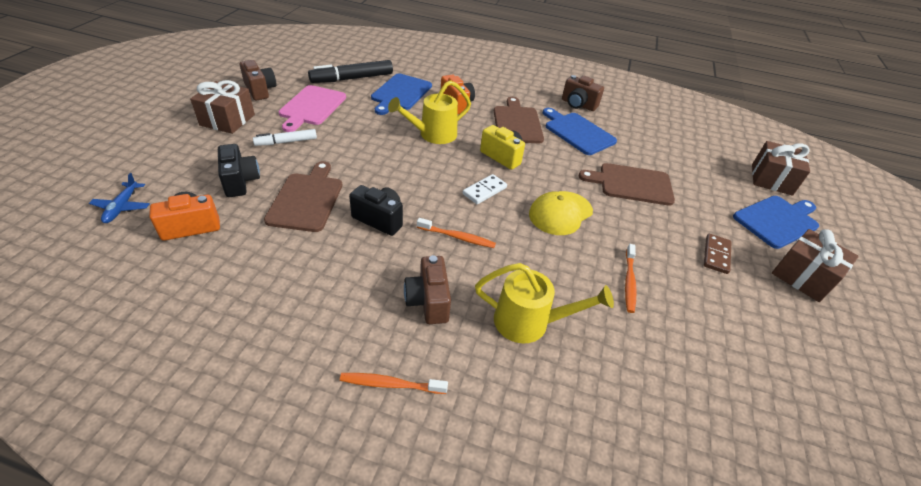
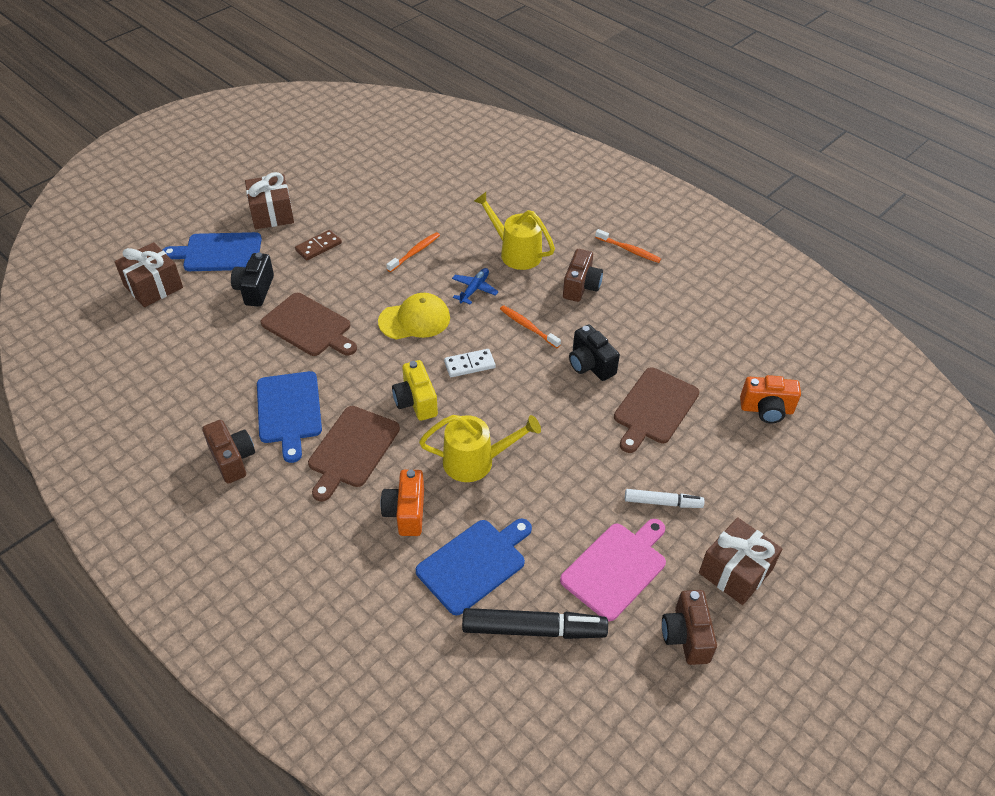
camera: 150 degrees left, 5 degrees up
blue plane [89,173,150,223] -> blue plane moved to [452,268,499,305]
black camera [218,144,260,197] -> black camera moved to [231,252,274,307]

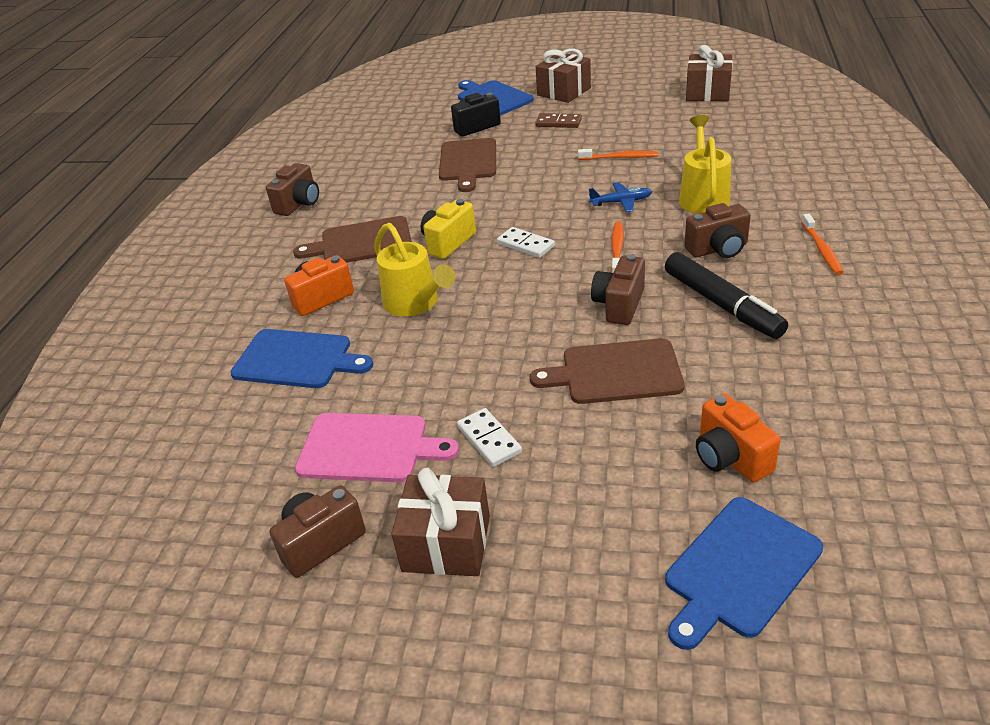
camera: 60 degrees right, 10 degrees down
brown gift [114,242,183,307] -> brown gift moved to [686,45,733,101]
blue cutting board [257,371,322,463] -> blue cutting board moved to [665,497,823,650]
yellow cap [378,293,450,340] -> none
black marker [462,608,608,639] -> black marker moved to [665,252,788,339]
black camera [569,324,620,381] -> brown camera [591,254,645,325]
white marker [625,489,704,508] -> white domino [457,408,522,467]

